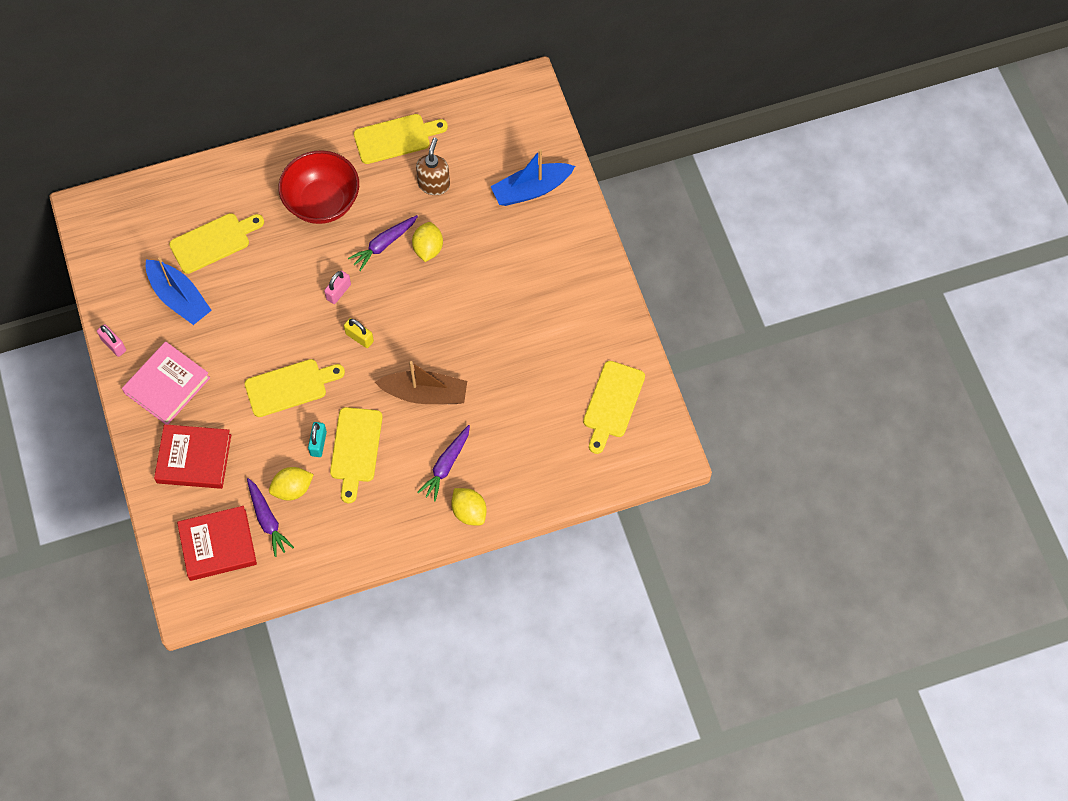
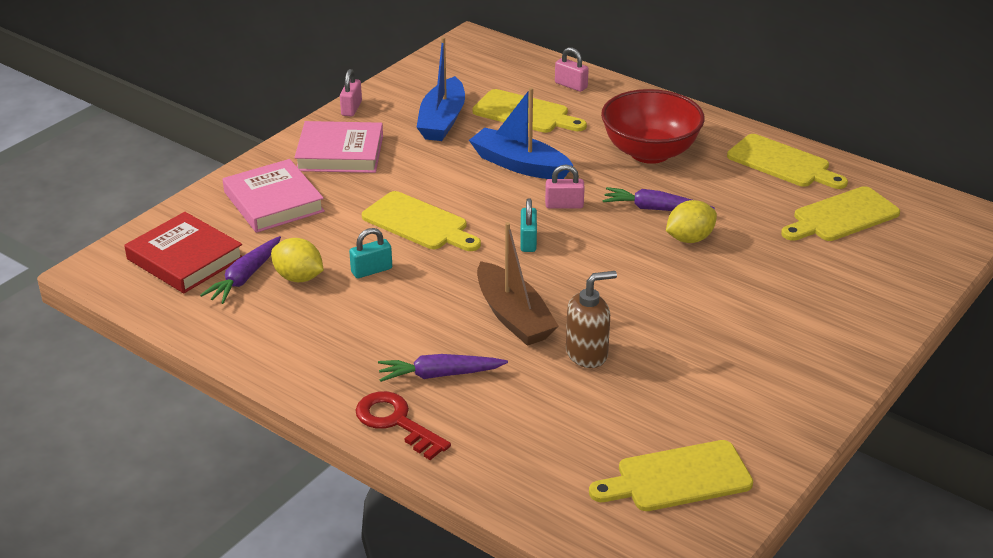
camera: 55 degrees right, 30 degrees down
red book [154,424,231,489] -> pink book [223,159,325,233]
yellow cutting board [330,407,383,503] -> yellow cutting board moved to [781,186,900,241]
yellow padlock [344,318,374,348] -> turquoise padlock [520,198,537,252]
brown soap dispenser [416,138,450,195] -> brown soap dispenser moved to [566,271,617,368]
yellow lemon [451,488,487,525] -> red key [356,391,451,460]
blue boat [491,149,575,206] -> blue boat moved to [469,88,573,179]
none -> pink padlock [555,47,589,92]

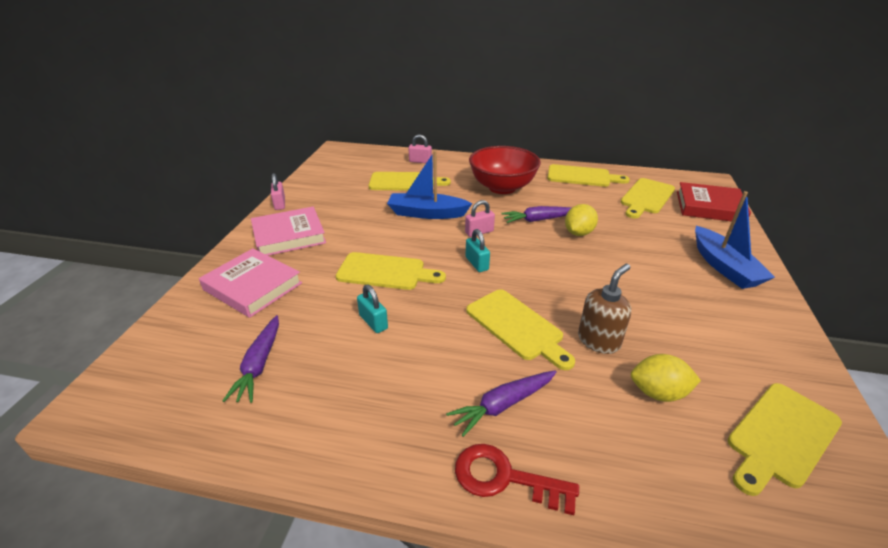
camera: 25 degrees left, 0 degrees up
red book [125,212,242,293] -> red book moved to [677,182,751,221]
yellow lemon [271,238,324,282] -> yellow lemon moved to [631,354,701,402]
turquoise padlock [349,228,392,278] -> turquoise padlock turned 75 degrees counterclockwise [357,285,388,333]
blue boat [416,37,465,141] -> blue boat moved to [695,191,775,289]
brown boat [477,222,559,346] -> yellow cutting board [466,289,575,370]

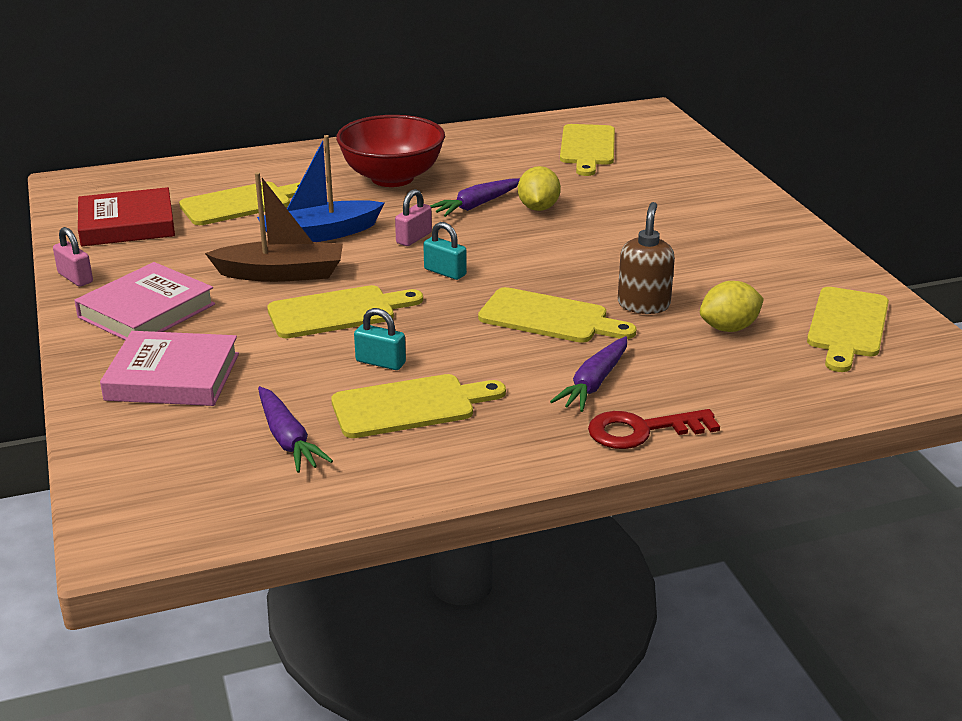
camera: 30 degrees left, 5 degrees down
pink padlock [408,134,432,163] -> none
yellow cutting board [548,164,630,187] -> yellow cutting board moved to [331,374,506,438]
red book [677,182,751,221] -> red book moved to [78,187,175,246]
blue boat [695,191,775,289] -> none
none -> brown boat [205,172,343,282]

